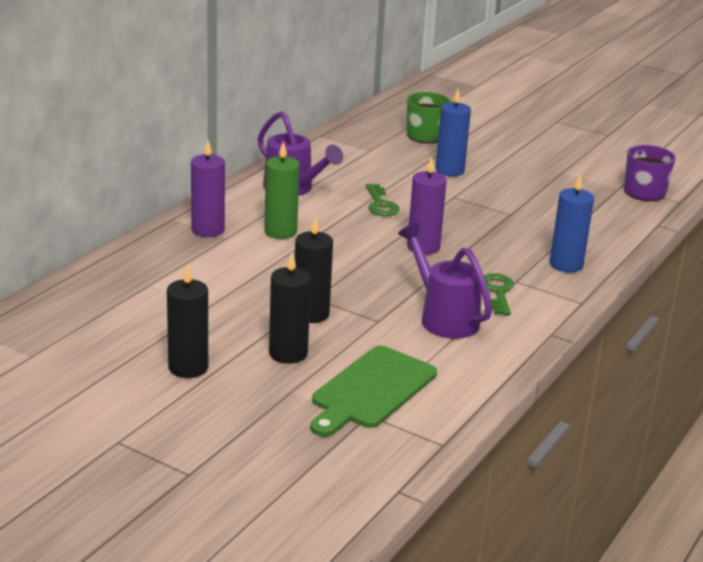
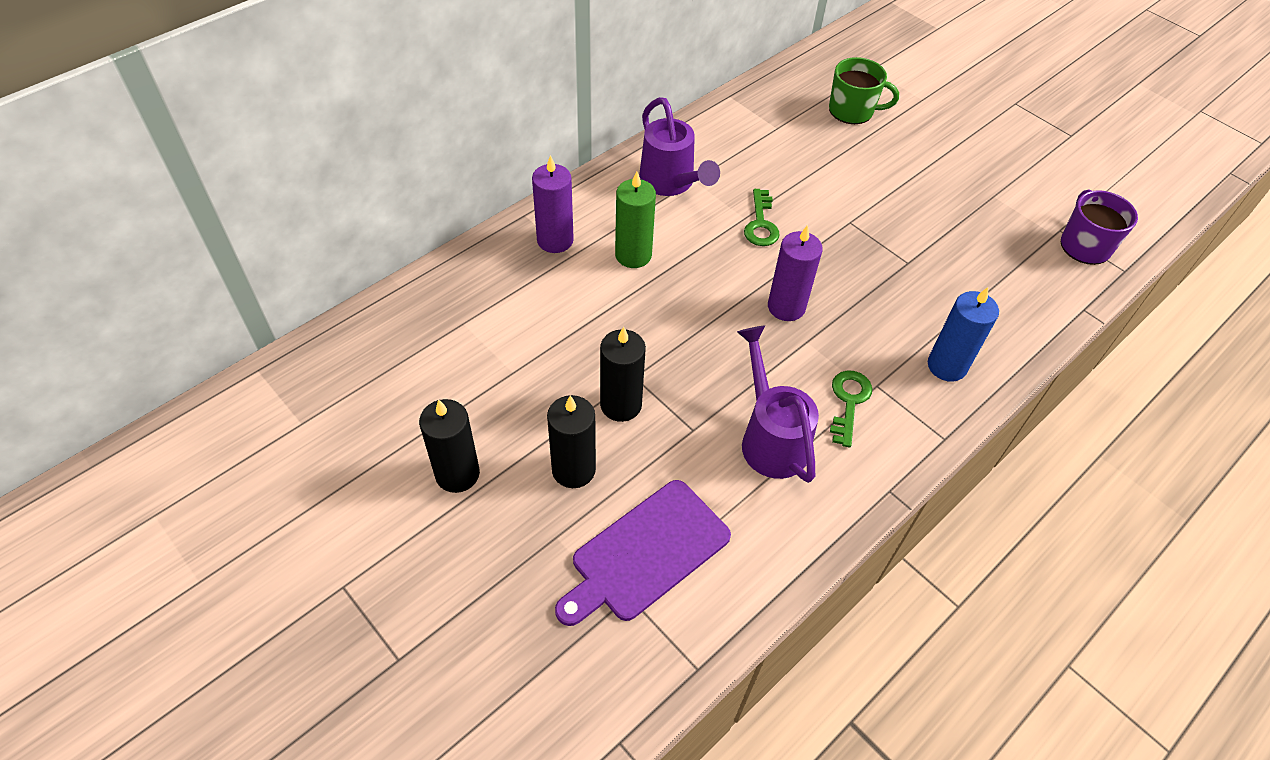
camera: 15 degrees right, 25 degrees up
green cutting board [311,346,437,437] -> purple cutting board [555,480,731,626]
blue candle [435,89,471,176] -> none

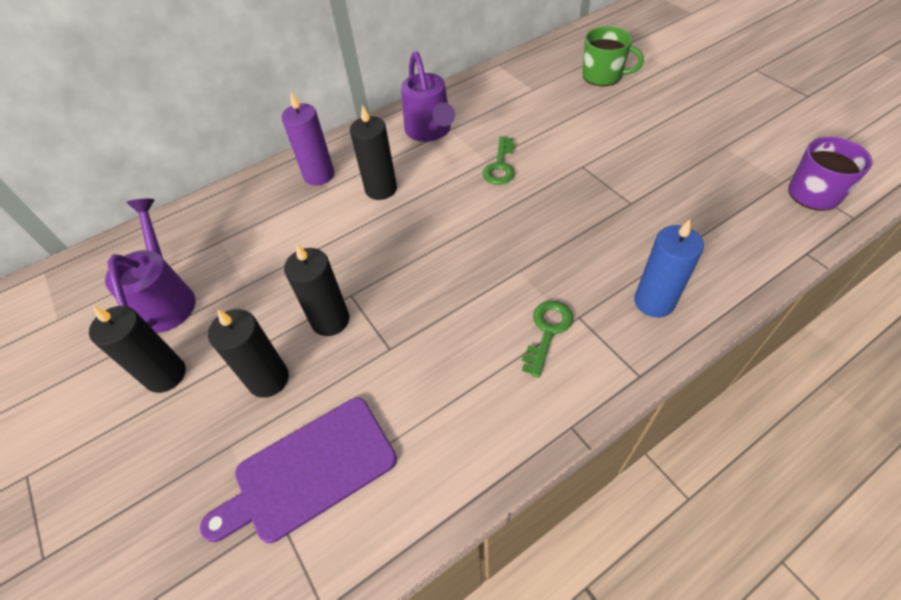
camera: 15 degrees right, 0 degrees up
green candle [615,172,656,268] -> black candle [350,105,397,200]
purple watering can [737,326,819,483] -> purple watering can moved to [105,199,196,333]
purple candle [768,225,823,321] -> none

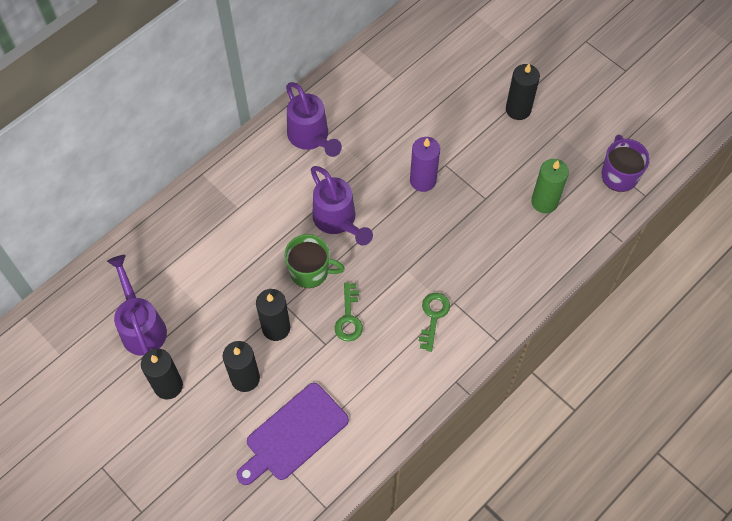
camera: 15 degrees left, 10 degrees up
purple candle [281,92,334,186] -> purple candle moved to [410,137,440,192]
black candle [350,105,397,200] -> black candle moved to [506,64,540,120]
green key [483,136,515,185] -> green key moved to [335,283,363,341]
green mug [582,26,644,86] -> green mug moved to [284,234,345,288]
blue candle [634,219,704,318] -> none
none -> purple watering can [311,166,373,246]
none -> green candle [531,159,569,213]

